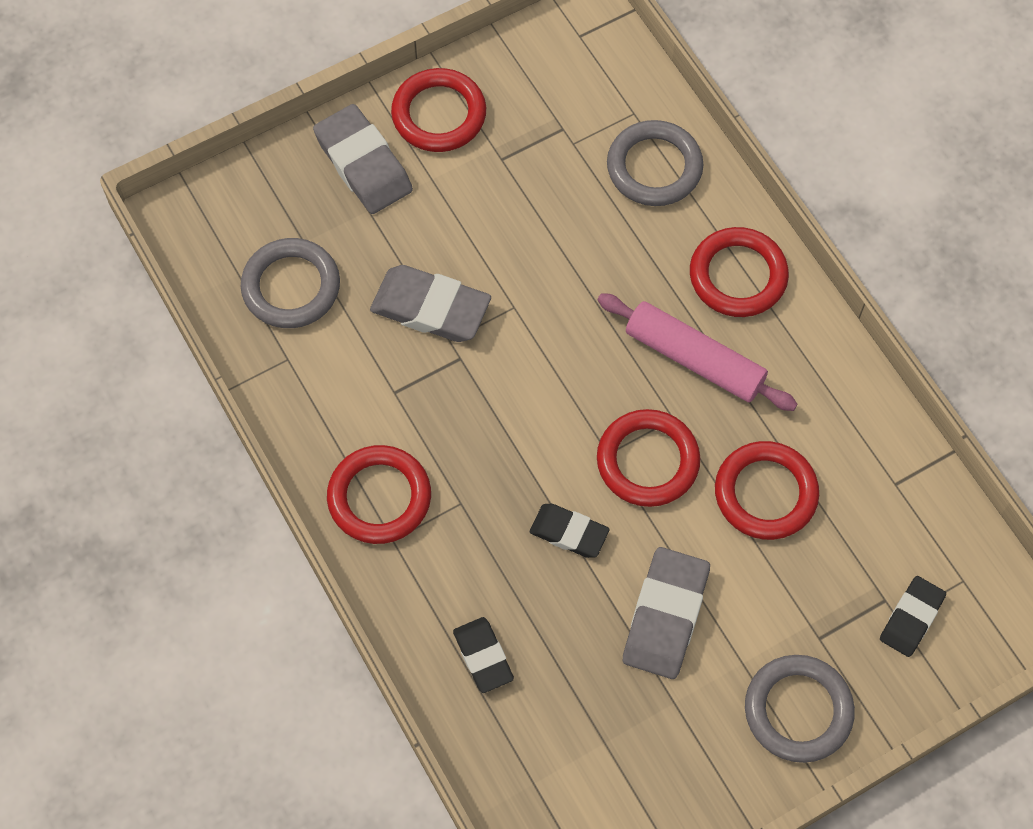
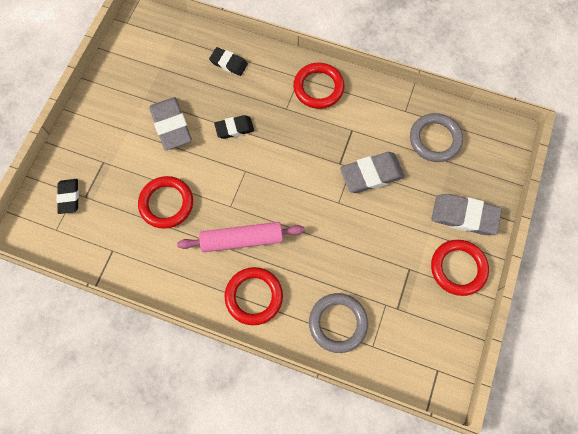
camera: 140 degrees right, 5 degrees up
red ring [597,409,700,507] -> none
grey ring [745,655,855,763] -> none

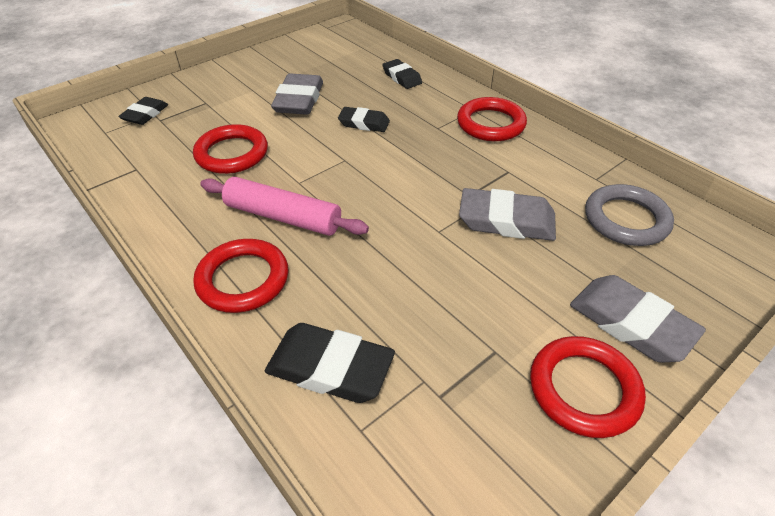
camera: 30 degrees right, 25 degrees down
grey ring [309,293,368,353] -> black eraser [265,323,395,403]

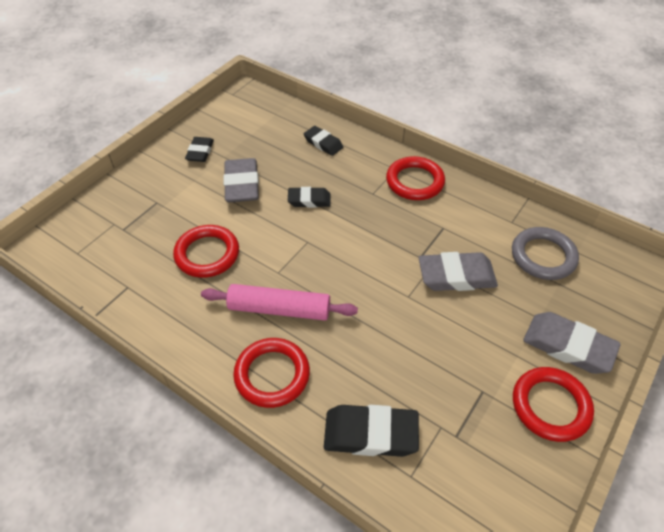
camera: 15 degrees left, 5 degrees up
black eraser [118,97,168,125] -> black eraser moved to [185,137,214,162]

